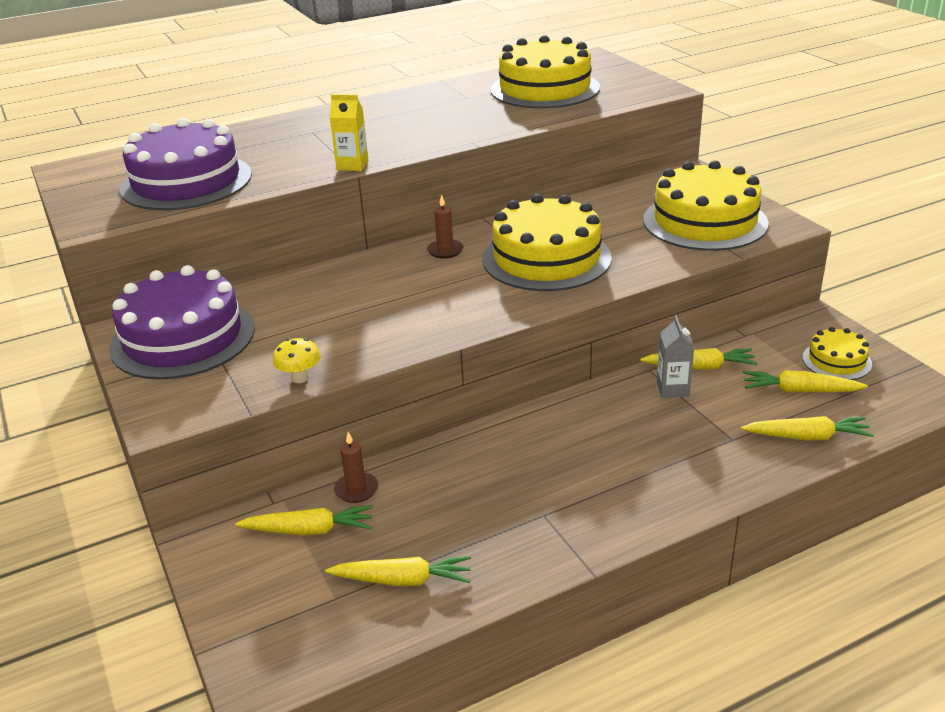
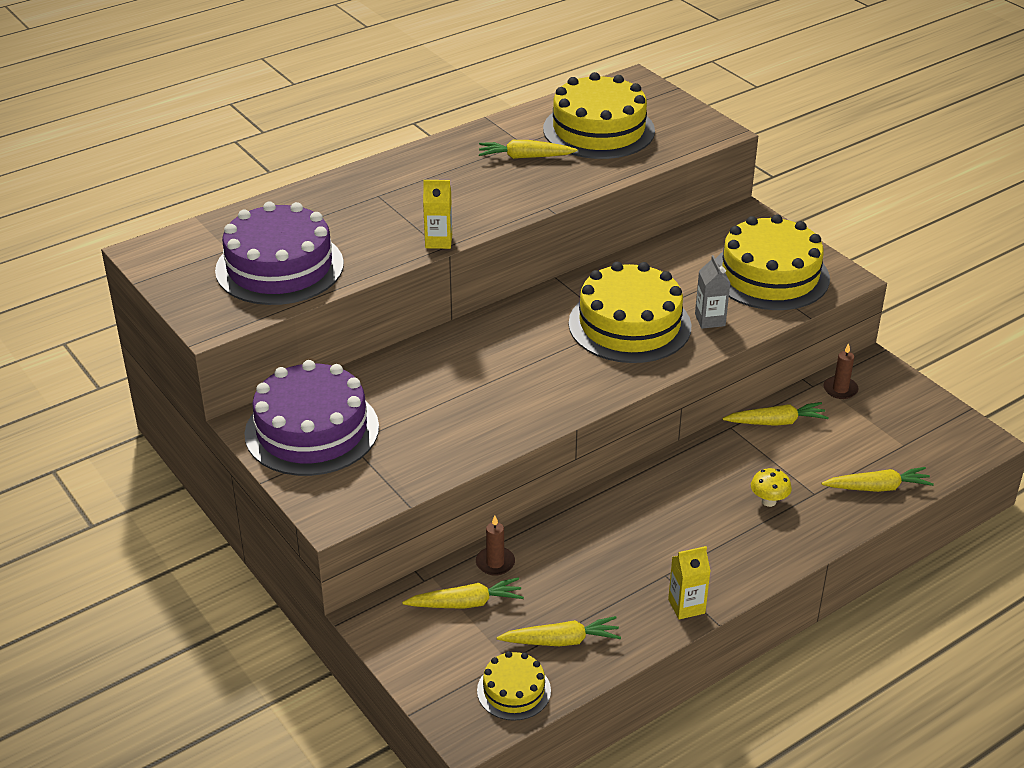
camera: 10 degrees left, 5 degrees up
yellow mushroom [273,338,321,383] -> yellow mushroom moved to [751,468,792,507]
brown candle [427,195,463,259] -> brown candle moved to [823,343,859,399]
grey carton [657,316,694,398] -> grey carton moved to [695,255,730,329]
yellow carrot [743,370,868,392] -> yellow carrot moved to [479,140,578,159]
yellow cake [802,327,872,380] -> yellow cake moved to [477,651,551,721]
none -> yellow carton [668,546,710,619]

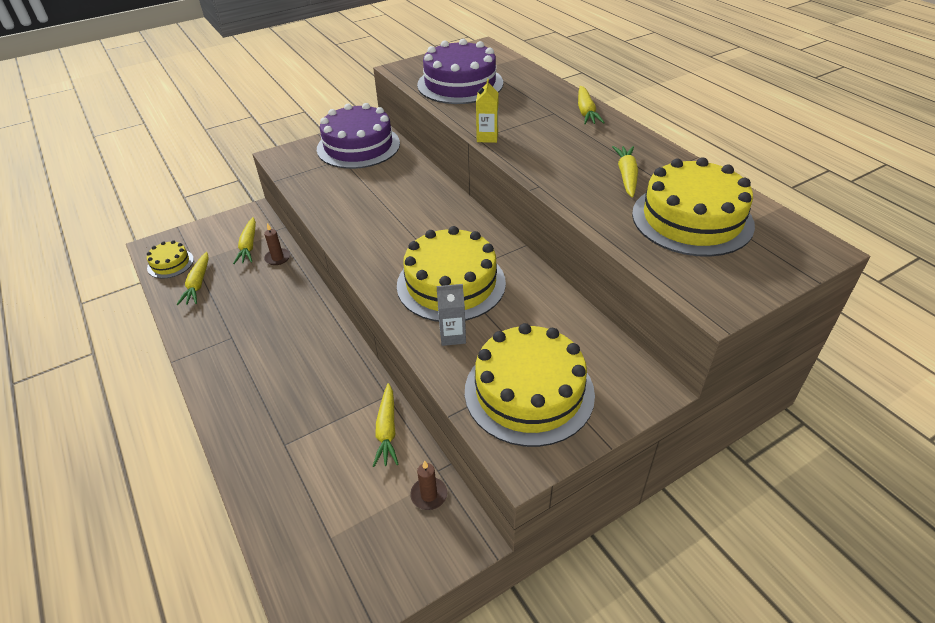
camera: 95 degrees right, 5 degrees up
yellow carton [668,546,710,619] -> none
yellow mushroom [751,468,792,507] -> none
yellow carrot [821,467,934,492] -> yellow carrot moved to [578,86,605,124]

